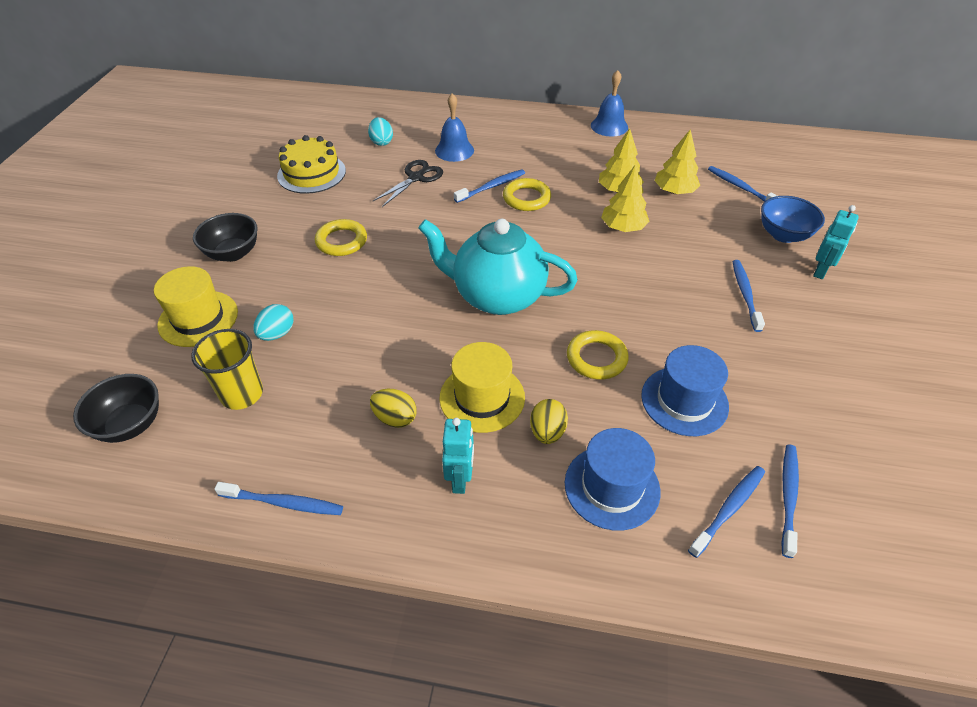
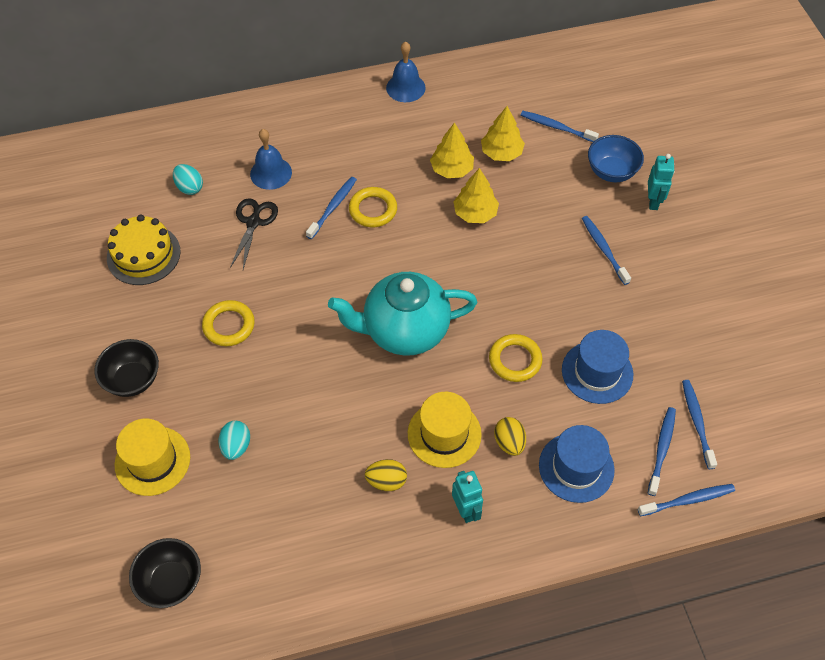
camera: 25 degrees left, 10 degrees up
yellow cup [191,329,263,410] -> none
blue toothbrush [214,482,343,515] -> blue toothbrush moved to [638,484,735,516]

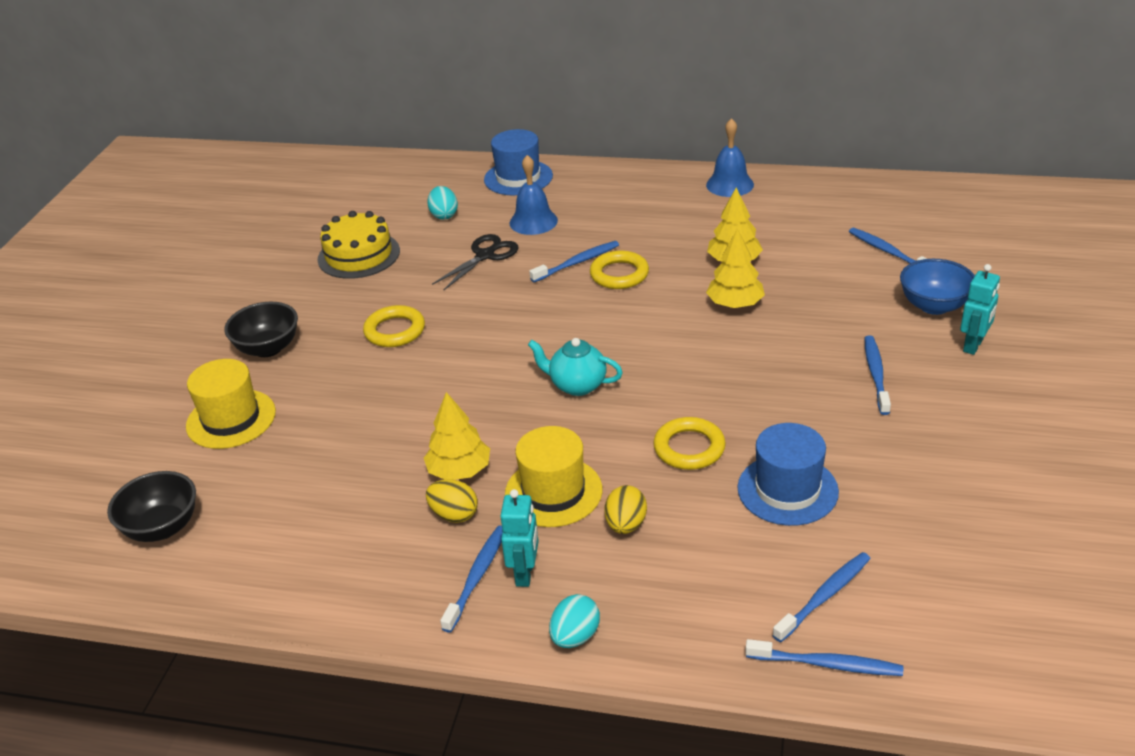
camera: 30 degrees right, 20 degrees down
turquoise egg [219,421,250,460] -> turquoise egg moved to [549,594,600,648]
turquoise teapot [328,272,477,356] -> turquoise teapot [528,338,623,396], size x0.53
yellow tree [481,106,525,161] -> yellow tree moved to [424,392,490,480]
blue hat [539,425,615,503] -> blue hat moved to [484,129,553,195]
blue toothbrush [682,380,717,469] -> blue toothbrush moved to [440,526,503,633]

